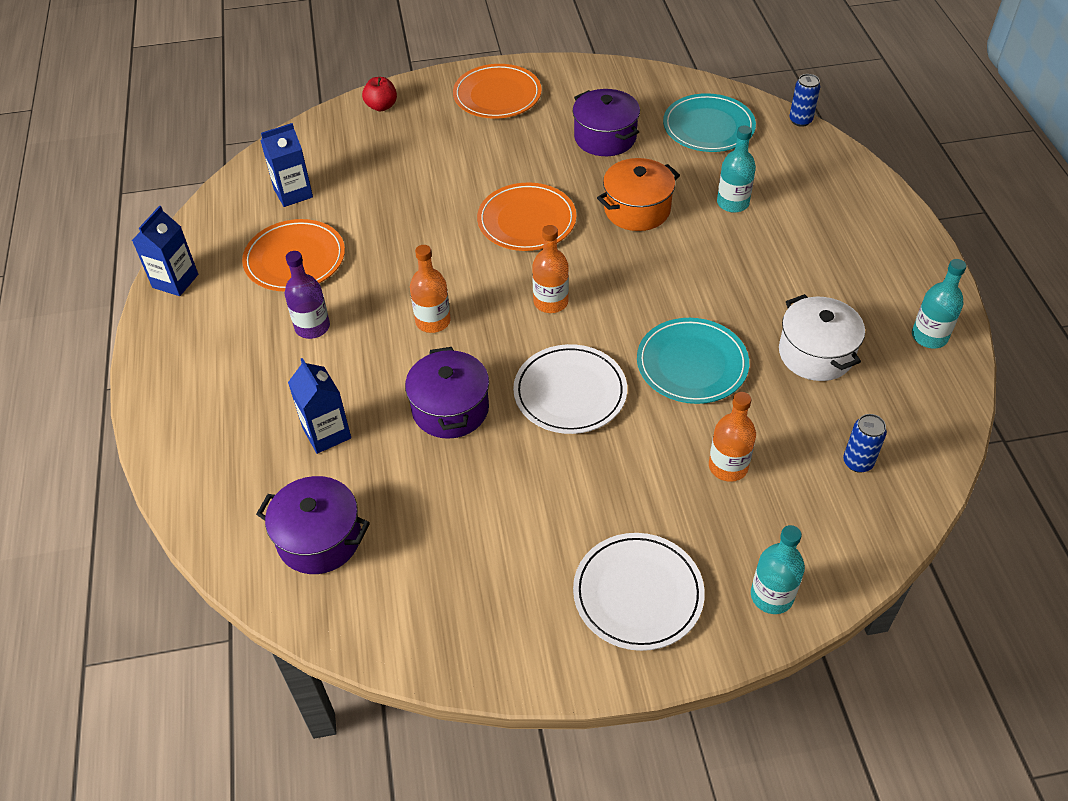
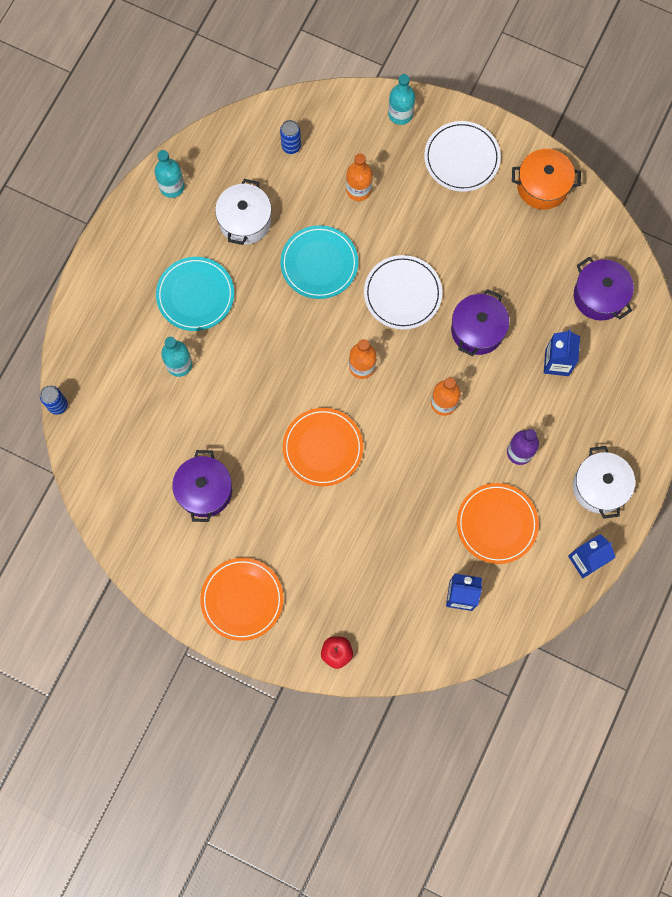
camera: 145 degrees left, 25 degrees up
orange pot [597,158,680,231] -> orange pot moved to [512,149,581,210]
turquoise plate [663,93,756,152] -> turquoise plate moved to [156,257,234,331]
none -> white pot [573,446,635,519]

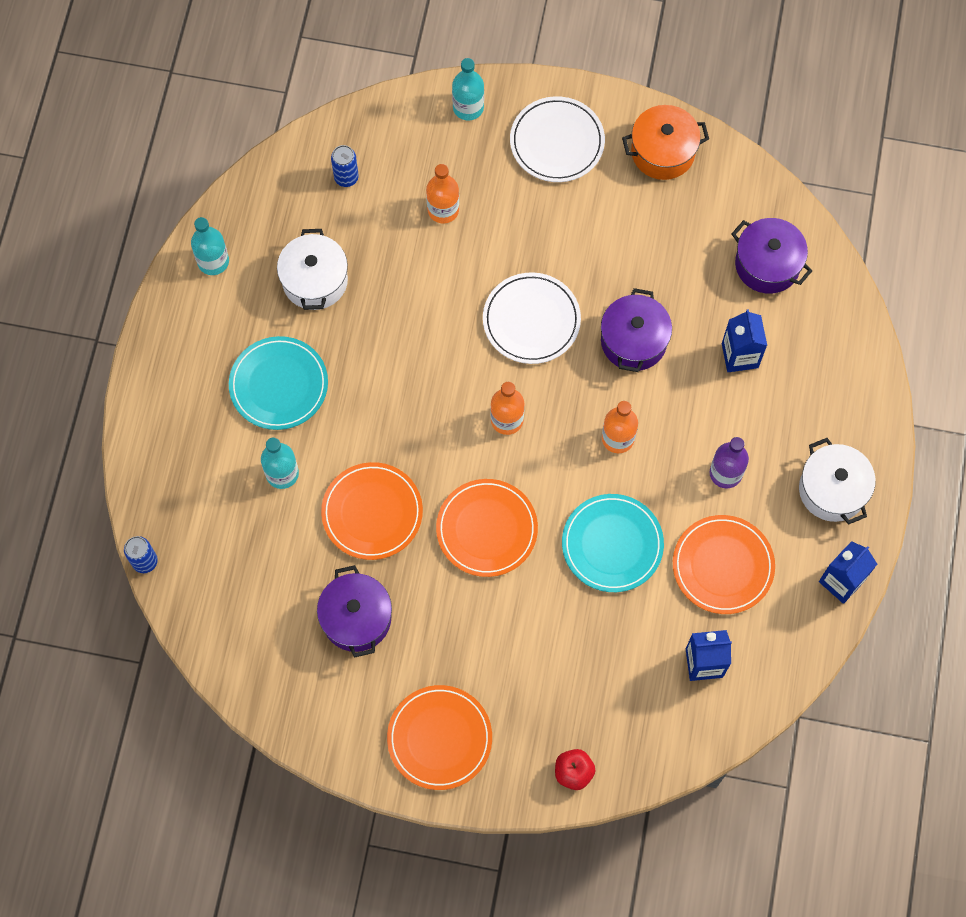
camera: 15 degrees left, 5 degrees down
turquoise plate [280,225,358,299] -> turquoise plate moved to [562,494,664,592]
none -> orange plate [321,462,423,560]

